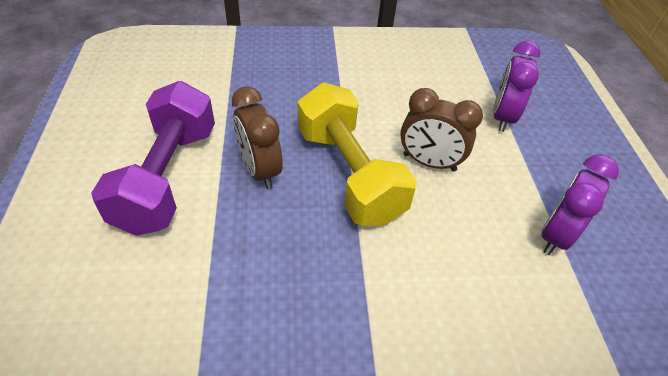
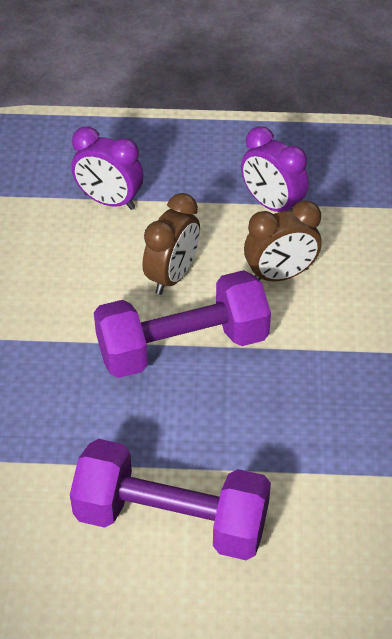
camera: 80 degrees left, 0 degrees up
brown clock [232,86,283,189] -> brown clock moved to [244,200,321,281]
yellow dumbbell [298,82,417,226] -> purple dumbbell [94,270,271,378]

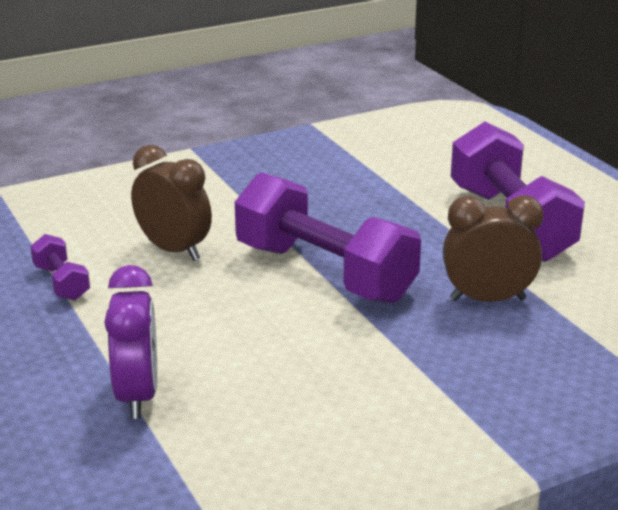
camera: 120 degrees left, 20 degrees down
brown clock [143,193,200,295] -> brown clock moved to [443,195,543,302]
purple clock [241,126,309,212] -> purple dumbbell [30,234,90,300]

